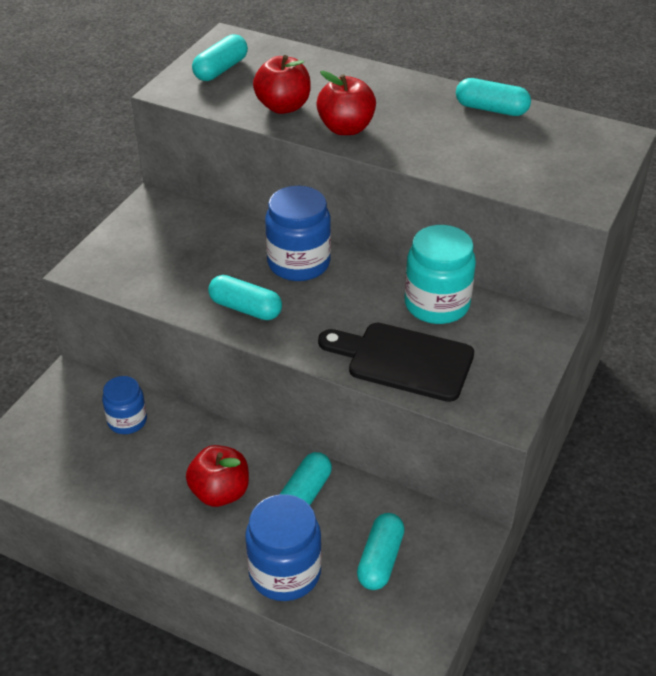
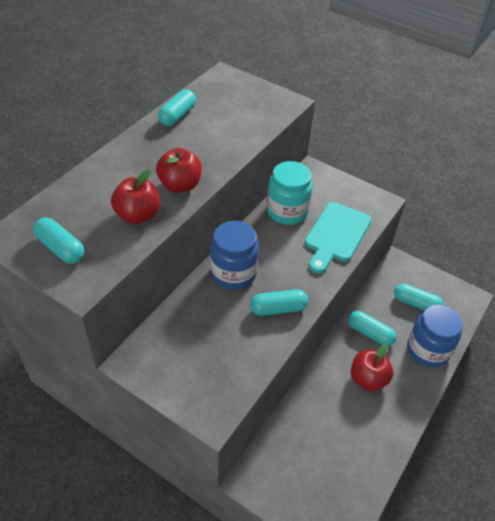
camera: 85 degrees left, 5 degrees up
blue jar [102,376,147,434] -> none
turquoise capsule [208,275,282,320] -> turquoise capsule turned 45 degrees clockwise [250,289,308,316]
black cutting board [318,323,474,402] -> turquoise cutting board [305,202,371,274]

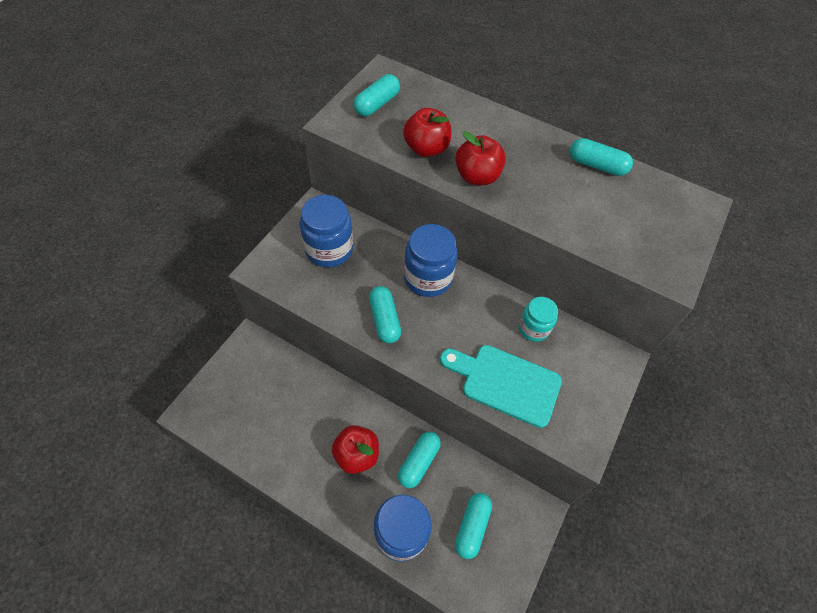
camera: 85 degrees right, 10 degrees up
turquoise jar [267,161,313,225] -> turquoise jar [519,297,558,342], size x0.62
none -> blue jar [300,195,353,267]

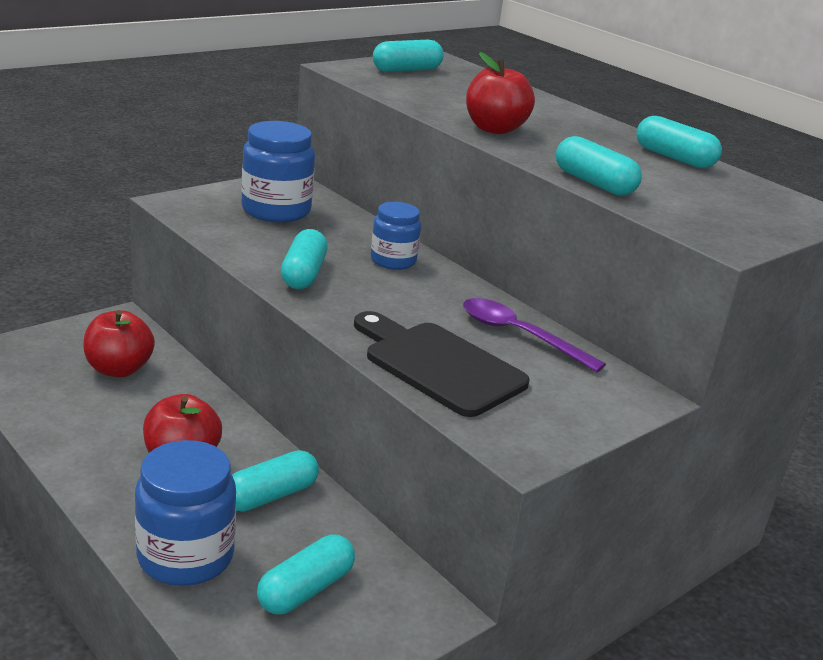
camera: 20 degrees right, 30 degrees down
red apple [403,108,451,157] -> red apple moved to [83,310,155,377]
blue jar [404,224,458,297] -> blue jar [371,202,421,270], size x0.62
turquoise cutting board [440,345,562,428] -> black cutting board [354,311,530,417]
turquoise jar [519,297,558,342] -> purple spoon [463,298,606,372]
none -> turquoise capsule [556,136,642,196]

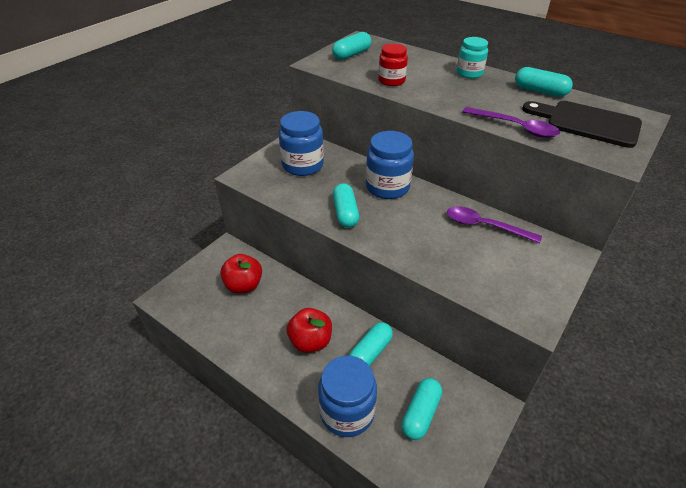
camera: 10 degrees left, 15 degrees up
black cutting board [354,311,530,417] -> black cutting board moved to [522,101,642,148]
blue jar [371,202,421,270] -> blue jar [366,131,414,199], size x1.61
red apple [466,52,535,134] -> none
turquoise capsule [556,136,642,196] -> purple spoon [462,107,560,138]
none -> red jar [378,44,408,86]
none -> turquoise jar [457,37,488,79]

